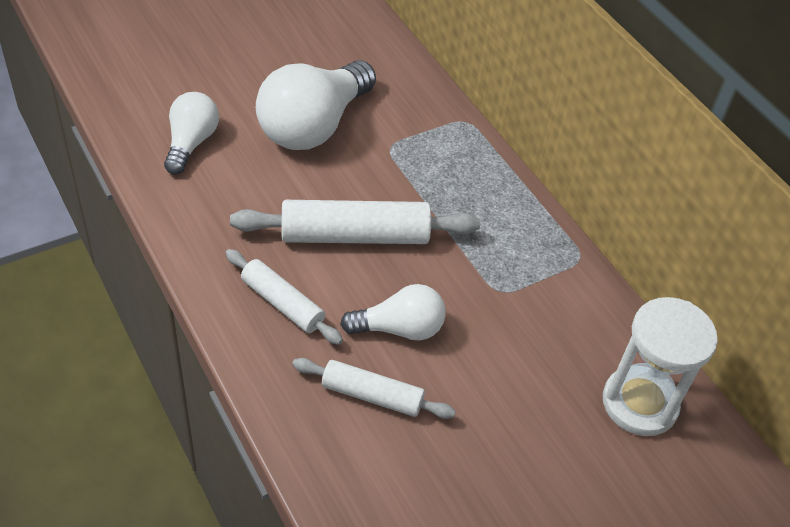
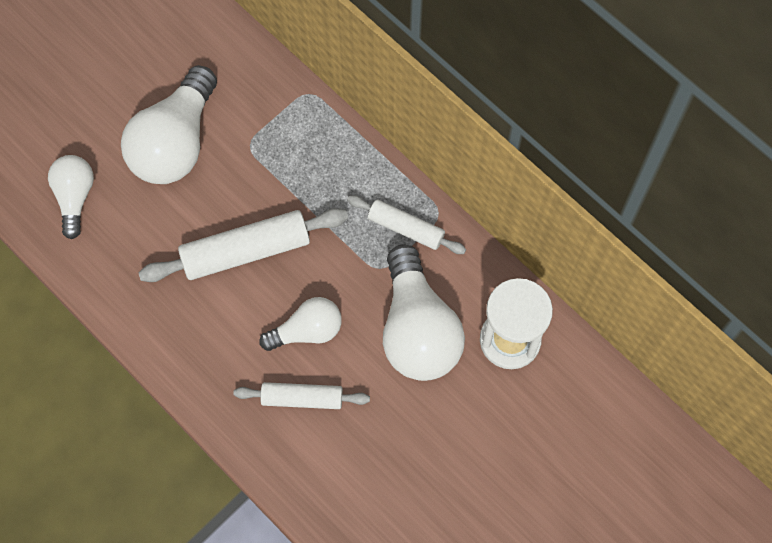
camera: 10 degrees left, 20 degrees up
white rolling pin [225,249,343,345] -> white rolling pin moved to [347,195,466,254]
none -> white light bulb [383,244,465,381]

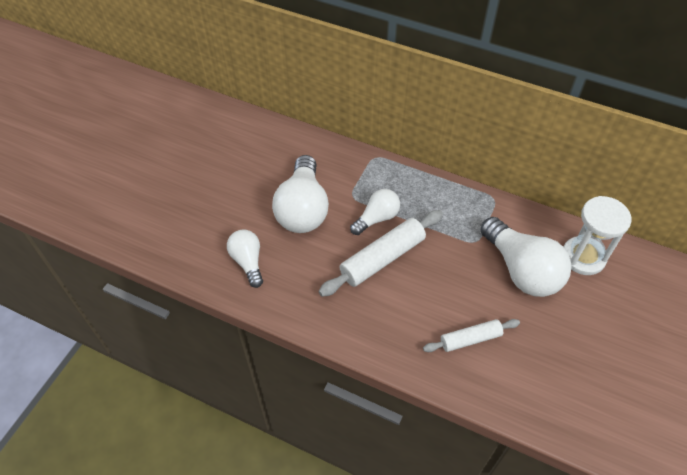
camera: 20 degrees left, 15 degrees down
white light bulb [259,297,342,351] -> white light bulb moved to [350,189,400,235]
white rolling pin [347,195,466,254] -> none

